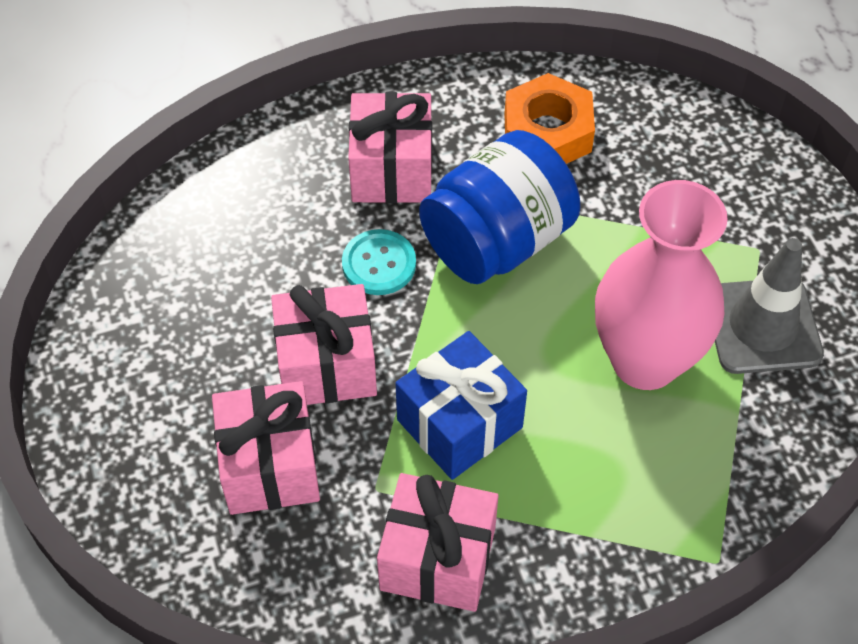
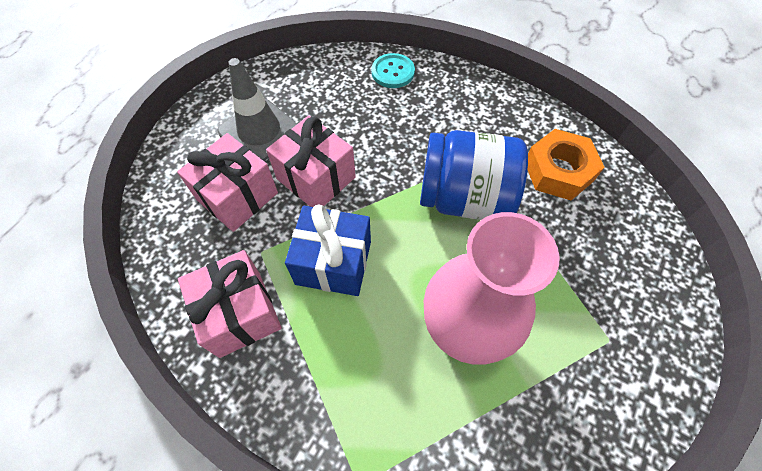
camera: 50 degrees right, 5 degrees up
turquoise button [342,229,416,295] -> turquoise button moved to [372,53,415,88]
pink gift [348,92,432,203] -> none
grey traffic cone [715,238,824,374] -> grey traffic cone moved to [218,58,297,161]

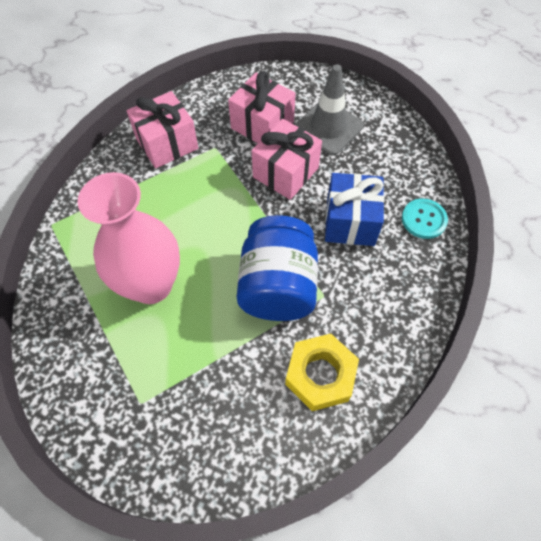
camera: 85 degrees right, 0 degrees up
blue gift [285,204,371,296] -> blue gift moved to [325,173,384,246]
orange nut [528,129,605,200] -> yellow nut [285,334,359,411]

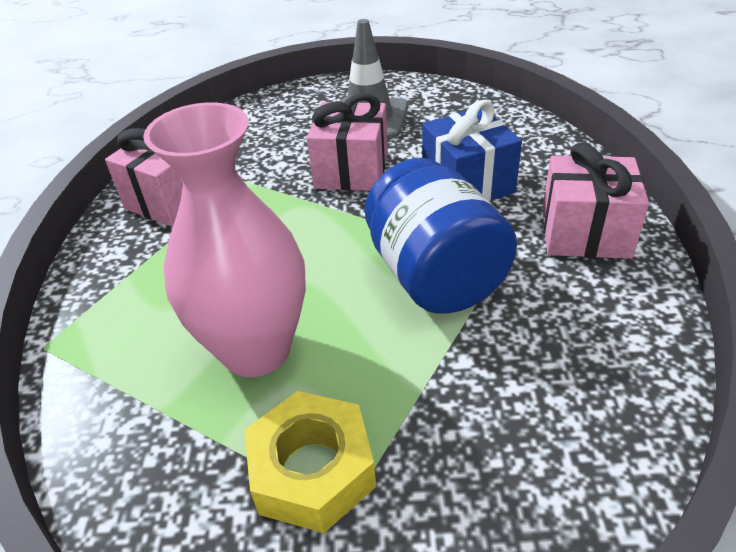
camera: 25 degrees left, 20 degrees down
pink gift [228,71,296,143] -> pink gift moved to [542,142,649,259]
yellow nut [285,334,359,411] -> yellow nut moved to [244,391,376,533]
turquoise button [402,199,448,239] -> none

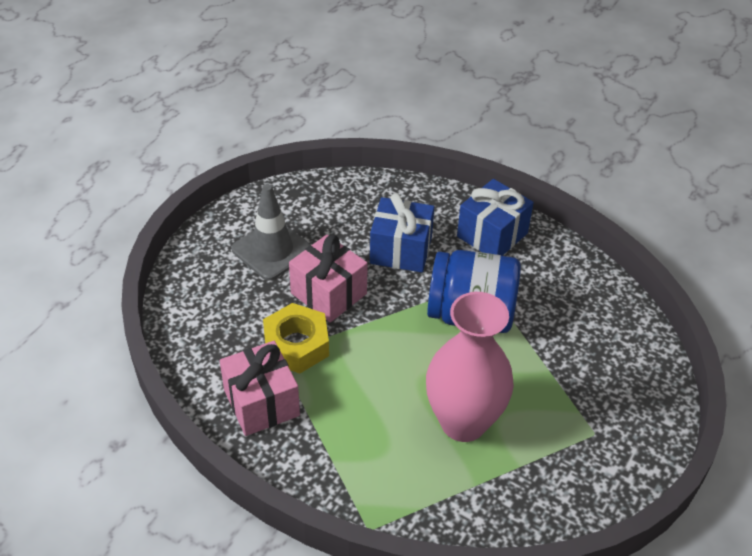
camera: 60 degrees left, 5 degrees up
yellow nut [244,391,376,533] -> yellow nut moved to [263,303,329,374]
pink gift [542,142,649,259] -> blue gift [457,179,534,256]

